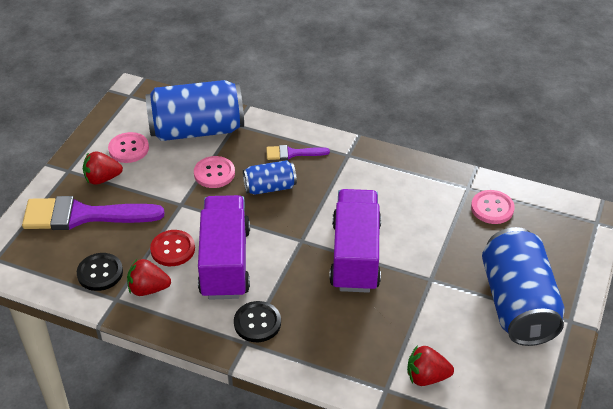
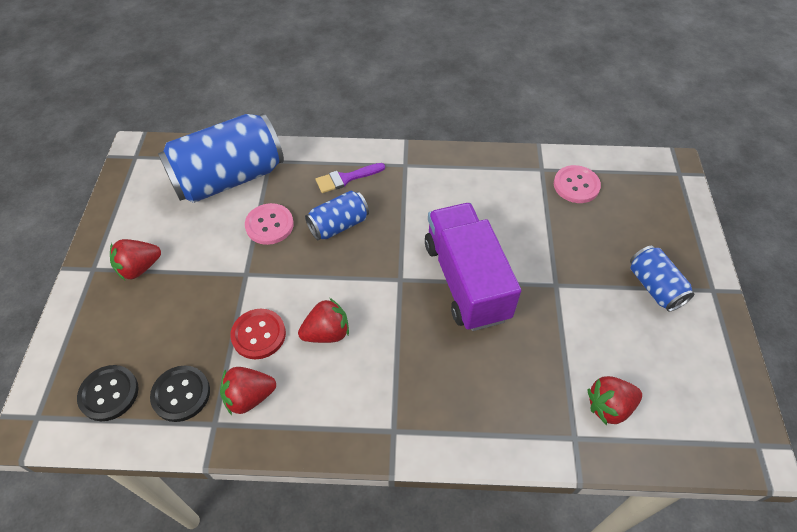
camera: 20 degrees left, 10 degrees up
purple brush [22,196,165,230] -> none
pink button [108,132,149,163] -> none
purple truck [198,195,250,300] -> red strawberry [298,298,349,343]
black button [234,301,281,342] -> black button moved to [77,365,139,421]
blue can [482,227,565,346] -> blue can [630,246,695,312], size x0.51

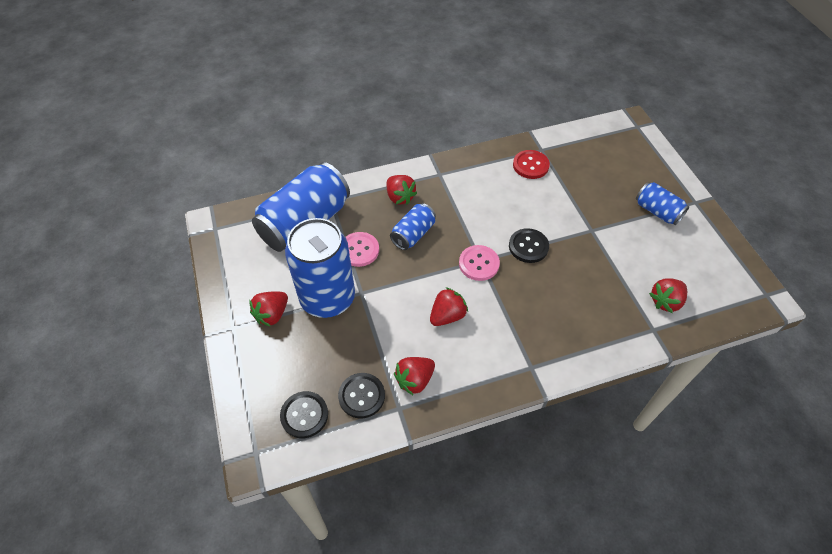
camera: 20 degrees left, 0 degrees up
red button [230,309,286,359] -> red button moved to [513,150,550,179]
purple brush [316,163,385,193] -> red strawberry [386,175,417,205]
purple truck [425,203,521,331] -> black button [509,228,549,263]
pink button [554,165,601,203] -> pink button moved to [459,245,500,281]
none -> blue can [285,218,355,318]

